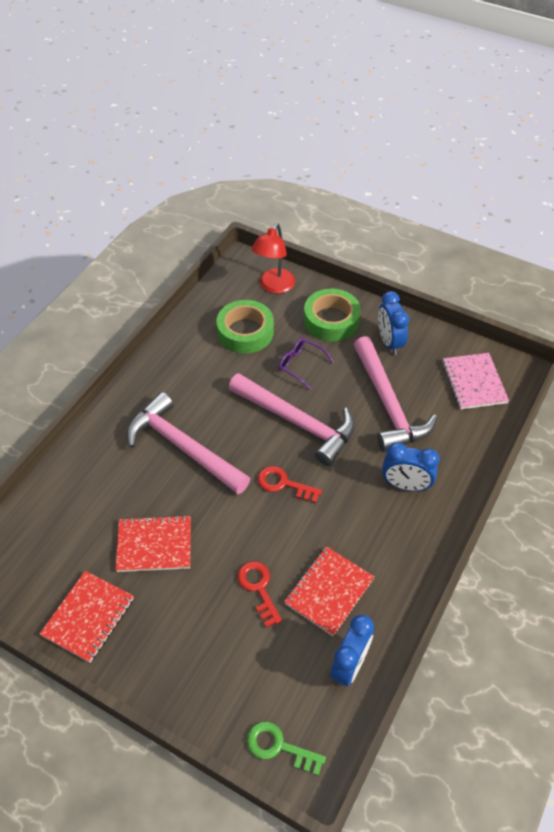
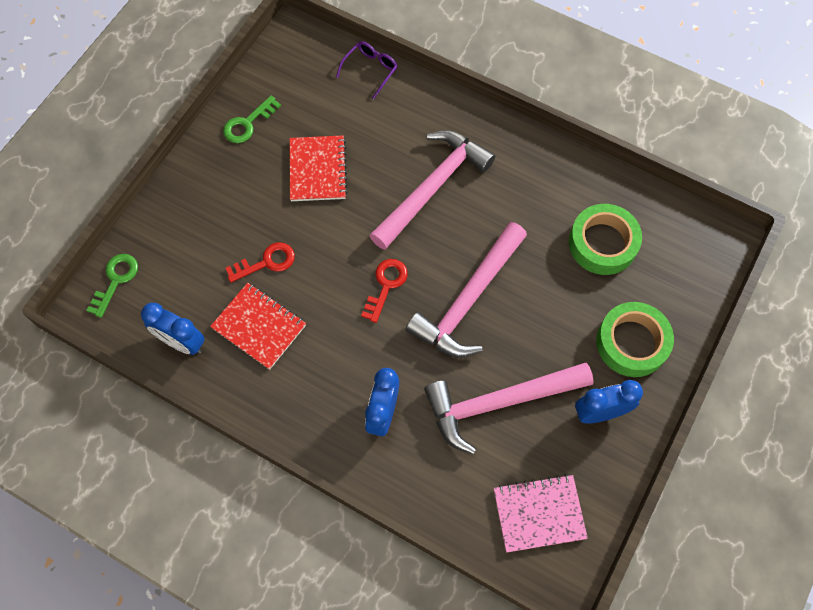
camera: 90 degrees right, 15 degrees up
red notebook [40,571,134,663] -> green key [223,96,281,143]
red lamp [252,223,295,293] -> none
purple glasses [279,338,334,389] -> purple glasses moved to [336,41,398,100]

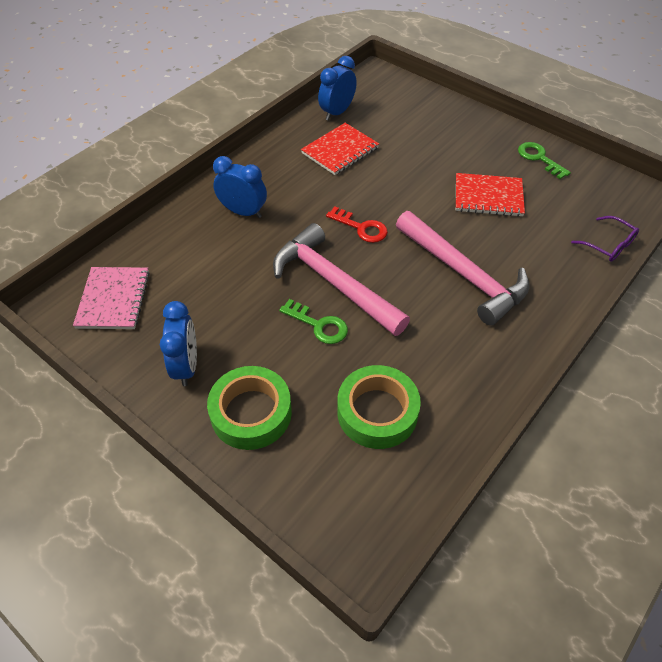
camera: 100 degrees right, 15 degrees down
green key [86,254,138,318] -> green key moved to [279,299,348,344]
red key [225,242,295,283] -> none
pink hammer [424,363,594,454] -> none

